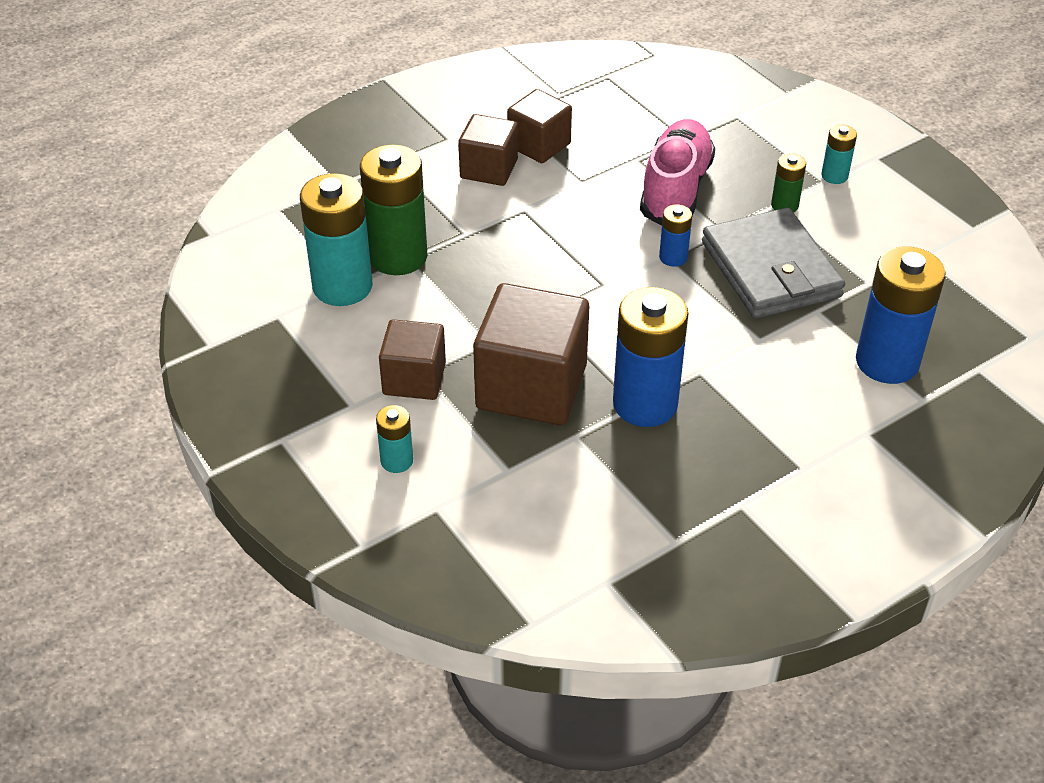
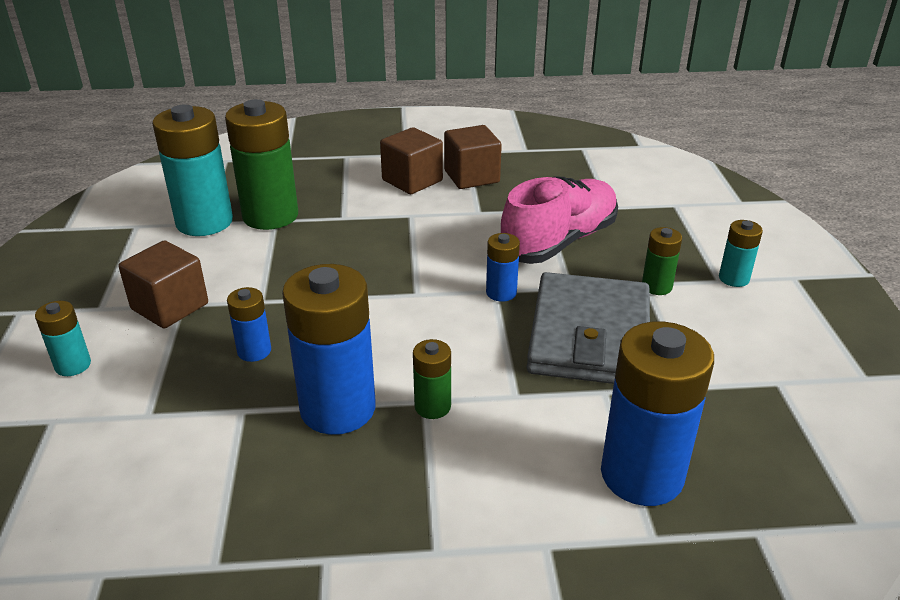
camera: 30 degrees right, 10 degrees down
brown cube [473,283,589,425] -> blue battery [227,287,271,362]
none -> green battery [413,339,451,419]

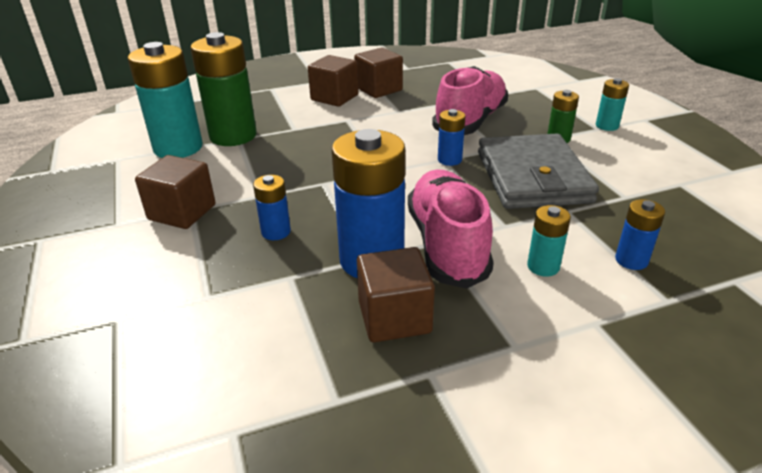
camera: 15 degrees left, 0 degrees up
turquoise battery [35,301,91,376] -> turquoise battery moved to [527,205,571,276]
green battery [413,339,451,419] -> pink shoe [408,170,494,289]
blue battery [601,321,714,506] -> blue battery [615,199,665,270], size x0.49
none -> brown cube [357,247,435,343]

